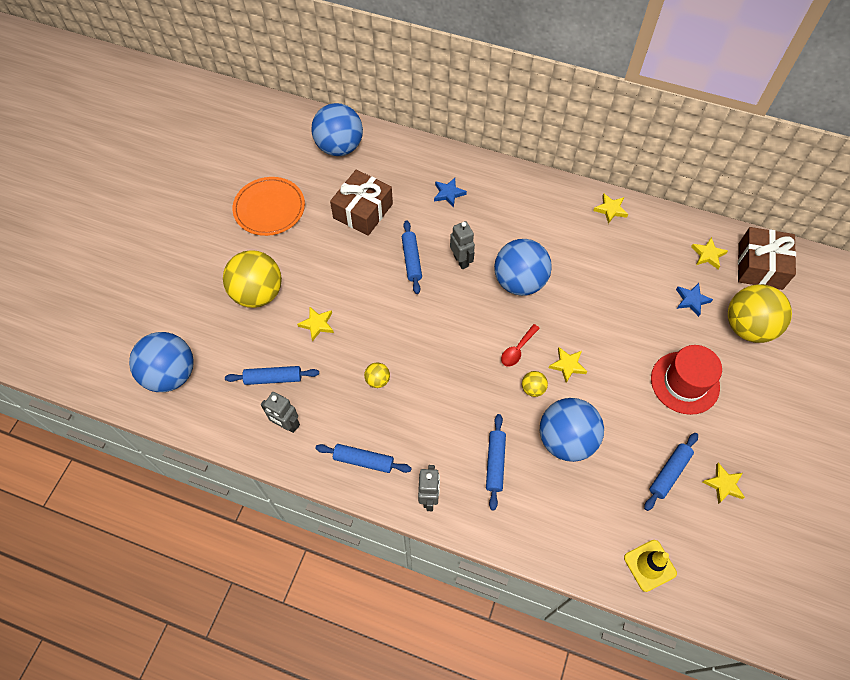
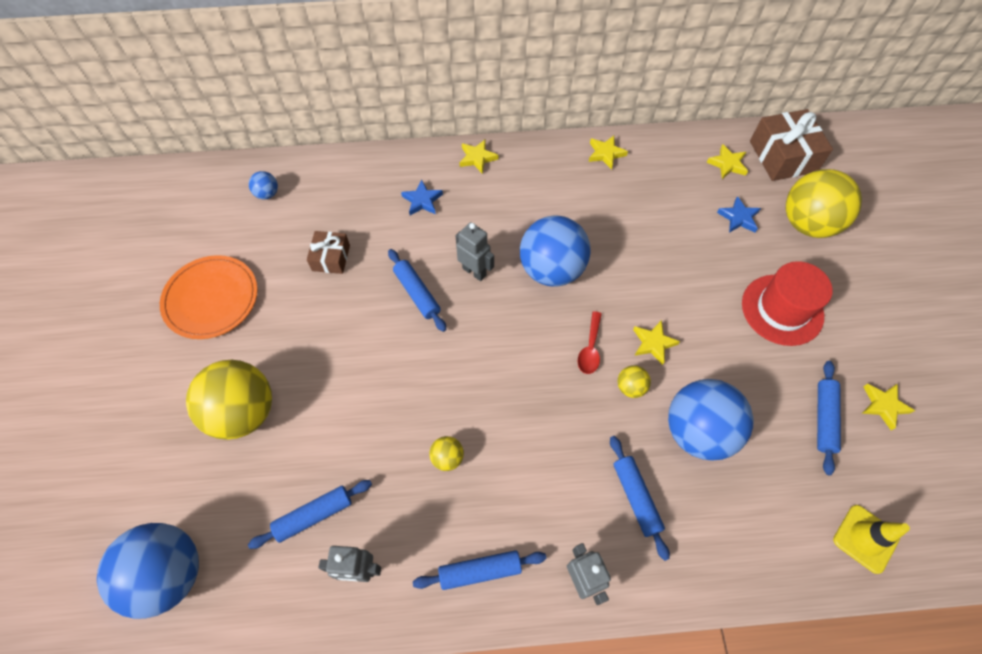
camera: 25 degrees left, 0 degrees up
yellow star [297,307,334,342] -> yellow star moved to [459,140,498,174]
blue ball [311,103,363,156] -> blue ball [249,171,278,199], size x0.43
brown gift [330,169,393,236] -> brown gift [307,231,350,274], size x0.59

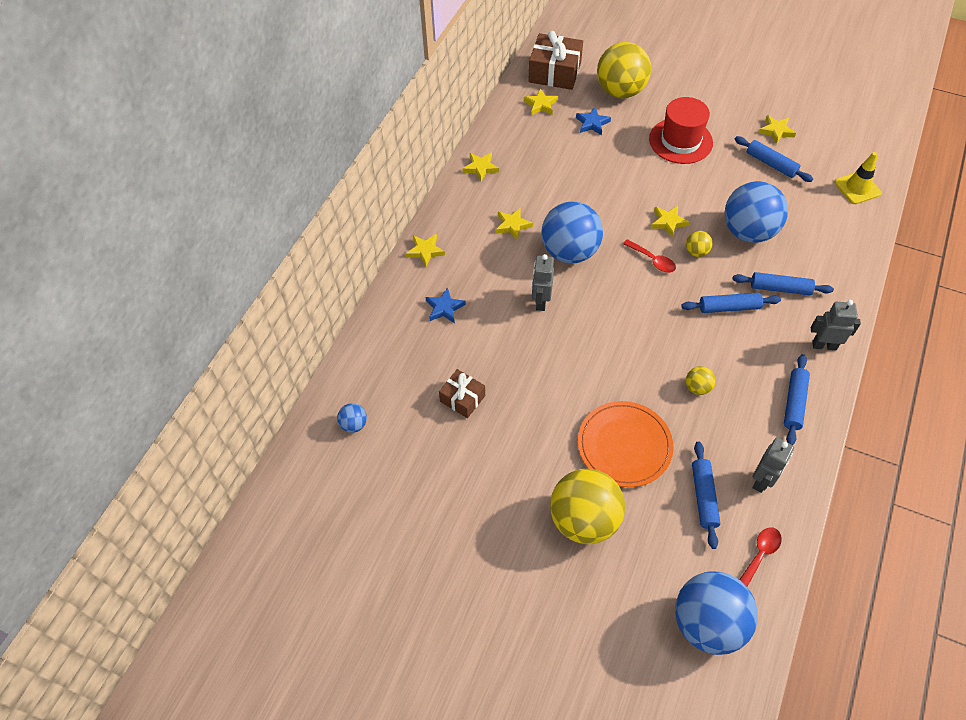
camera: 60 degrees left, 5 degrees down
orange plate [160,255,258,339] -> orange plate moved to [578,401,673,487]
blue rolling pin [388,249,447,332] -> blue rolling pin moved to [681,293,781,313]
grey robot [456,222,494,281] -> grey robot turned 60 degrees counterclockwise [532,254,554,311]
none -> yellow star [496,208,533,241]
none -> red spoon [739,527,782,587]

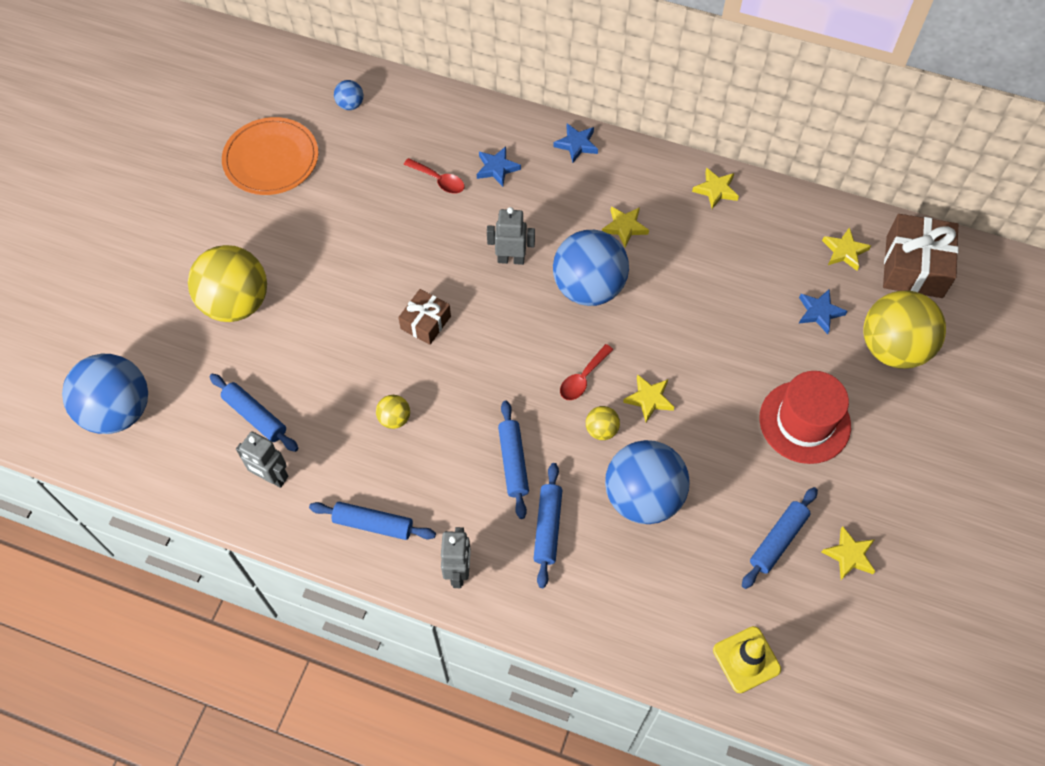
camera: 85 degrees right, 5 degrees up
yellow star [406,234,445,267] -> blue star [553,124,598,163]
brown gift [439,369,485,418] -> brown gift moved to [398,289,451,345]
orange plate [578,401,673,487] -> orange plate moved to [222,117,318,195]
blue rolling pin [692,441,720,549] -> blue rolling pin turned 45 degrees clockwise [210,374,298,452]
red spoon [739,527,782,587] -> red spoon moved to [404,158,465,194]

